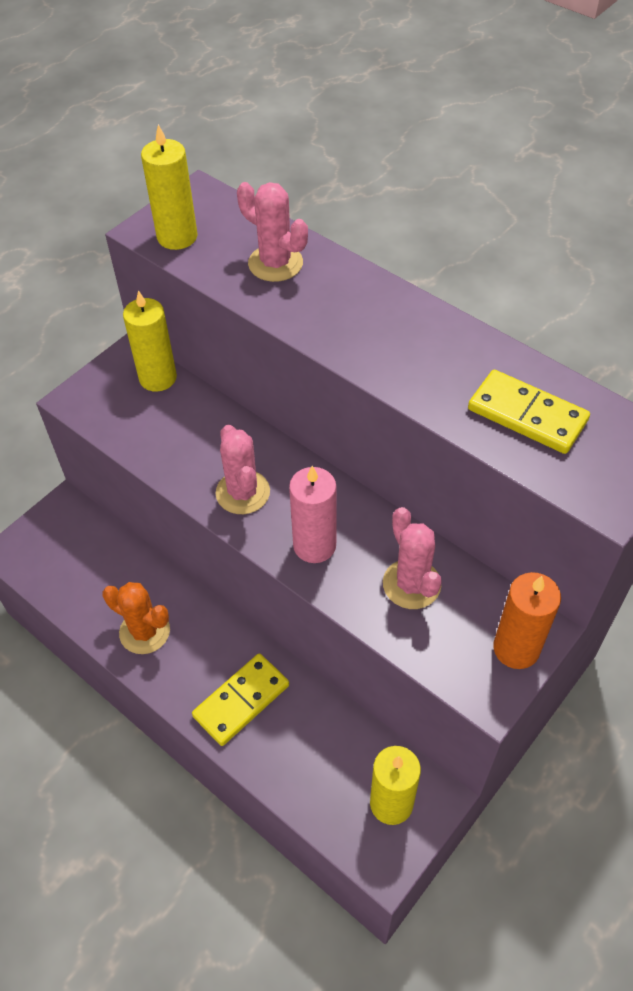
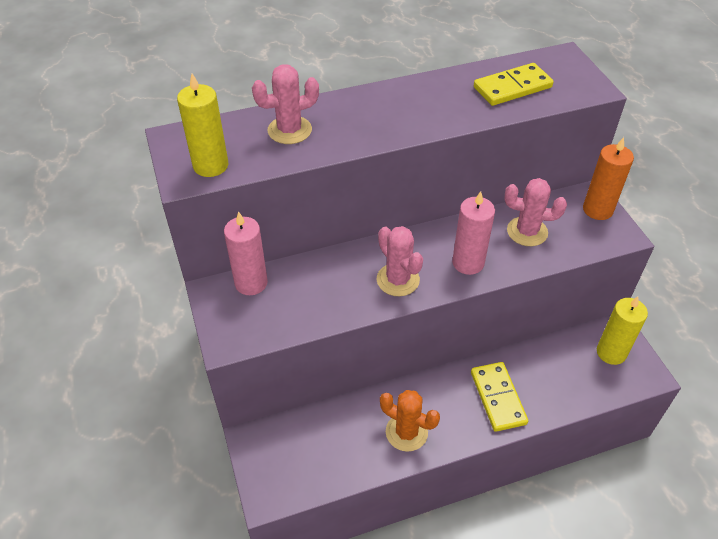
camera: 60 degrees left, 5 degrees down
orange cactus [103,582,170,654] -> orange cactus turned 60 degrees clockwise [380,390,440,452]
yellow candle [123,290,177,392] -> pink candle [224,211,268,295]
pink cactus [215,425,270,514] -> pink cactus turned 45 degrees clockwise [377,226,423,296]

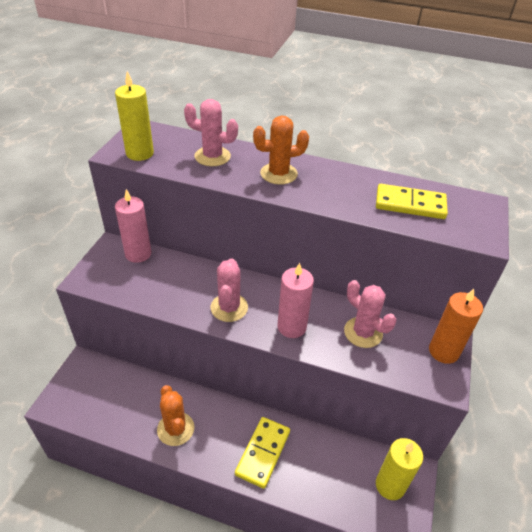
camera: 35 degrees right, 5 degrees down
none -> orange cactus [253,115,309,185]

